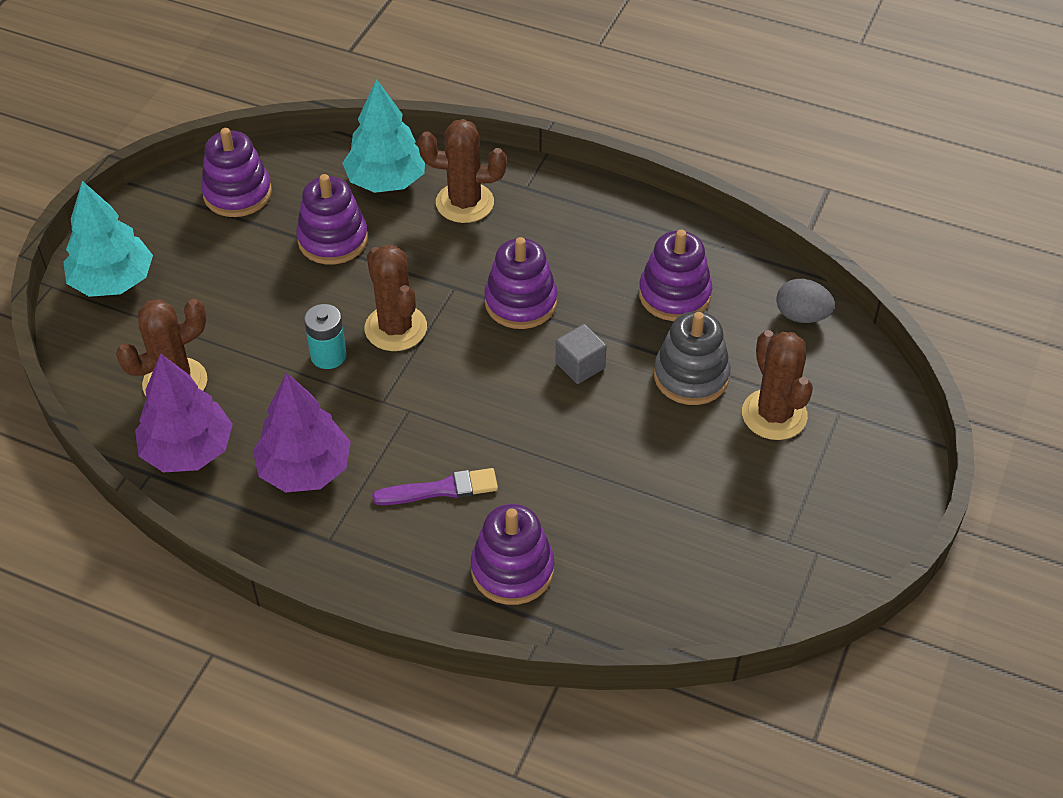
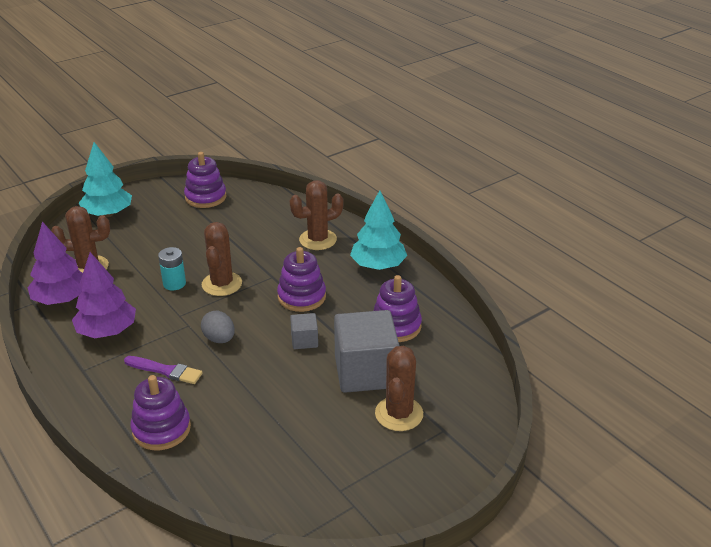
camera: 30 degrees right, 15 degrees down
purple stacking toy [296,174,368,265] -> none
turquoise tree [342,79,425,193] -> turquoise tree moved to [350,190,407,270]
brown cactus [418,119,507,223] -> brown cactus turned 60 degrees counterclockwise [290,180,344,250]
grey stacking toy [654,311,731,405] -> grey cube [334,310,399,393]
grey egg [776,279,835,323] -> grey egg moved to [201,311,235,343]

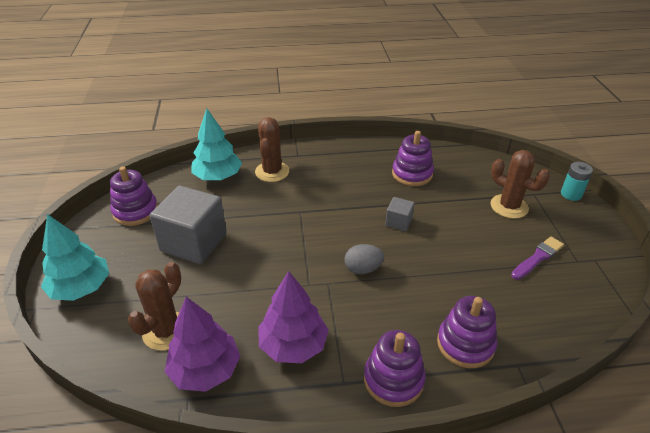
camera: 60 degrees left, 5 degrees up
purple brush [124,356,203,384] -> purple brush moved to [511,237,564,280]
turquoise battery [158,247,186,290] -> turquoise battery moved to [561,162,593,201]
brown cactus [202,222,242,296] -> none
purple stacking toy [277,247,326,312] -> purple stacking toy moved to [364,330,426,407]
grey cube [334,310,399,393] -> grey cube moved to [150,186,227,264]
turquoise tree [350,190,407,270] -> turquoise tree moved to [191,108,242,180]

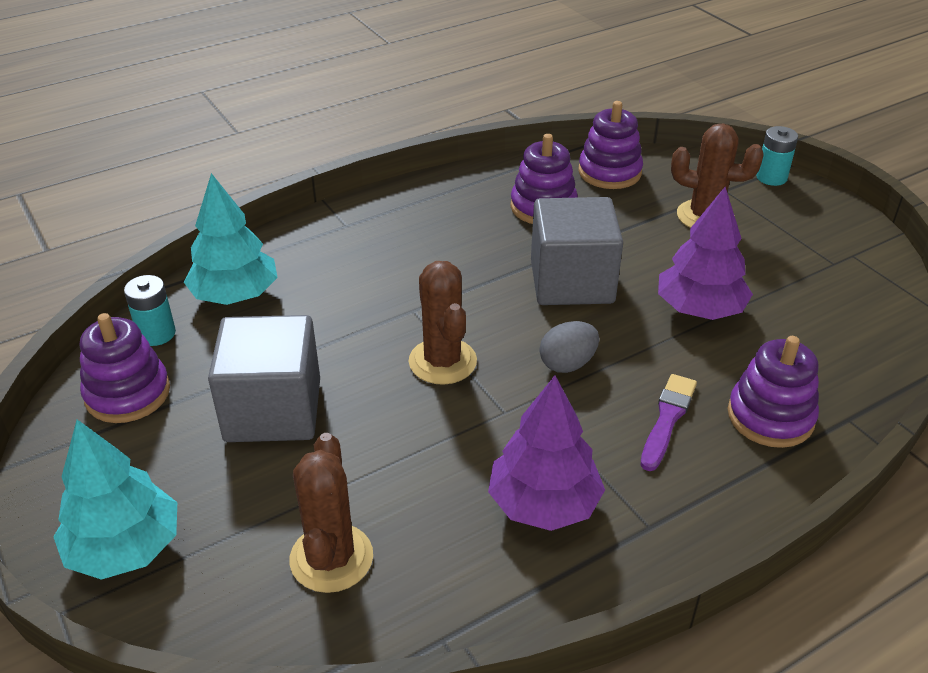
camera: 25 degrees left, 0 degrees up
purple tree [165,297,240,392] -> purple tree moved to [658,187,753,320]
brown cactus [255,117,289,182] -> brown cactus moved to [409,261,477,385]
purple stacking toy [364,330,426,407] -> purple stacking toy moved to [578,101,643,189]
grey cube [385,197,415,231] -> grey cube [531,197,623,305], size x2.15
purple brush [511,237,564,280] -> purple brush moved to [641,374,697,471]
none -> turquoise battery [124,275,176,346]

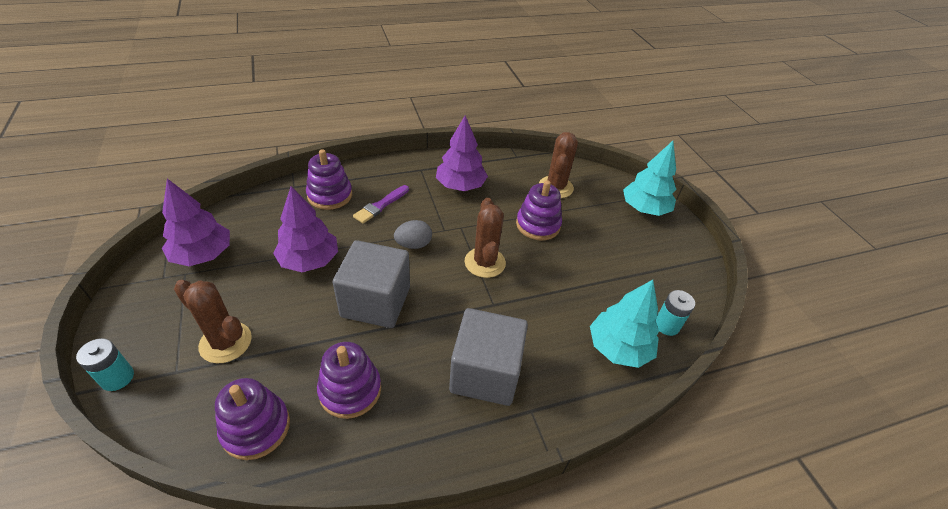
camera: 170 degrees left, 5 degrees up
purple stacking toy [80,313,170,423] -> purple stacking toy moved to [516,180,562,240]
grey cube [208,315,320,442] -> grey cube moved to [449,308,528,406]
none -> purple tree [162,179,230,266]

